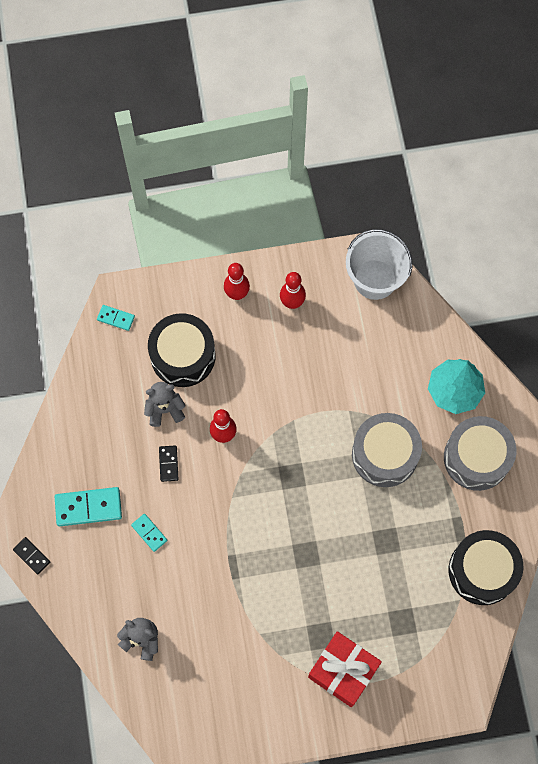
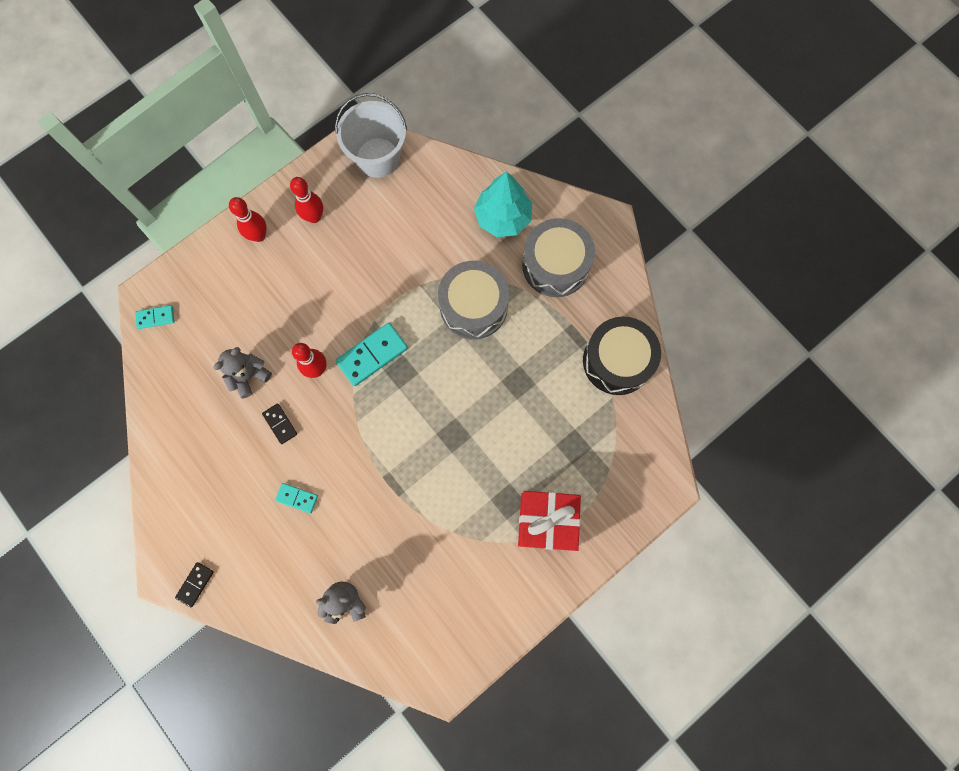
camera: 30 degrees left, 5 degrees up
black domino [13,537,50,575] -> black domino turned 75 degrees counterclockwise [175,562,214,607]
turquoise domino [55,487,122,526] -> turquoise domino moved to [335,323,408,386]
black drum [148,313,216,387] -> none

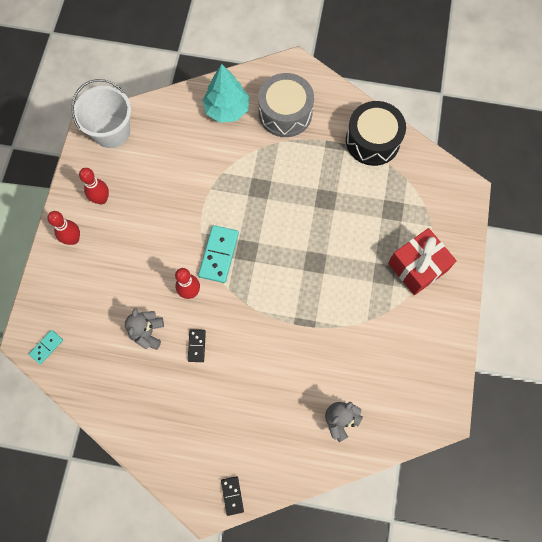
camera: 40 degrees left, 5 degrees down
black domino [262,403,297,444] -> black domino turned 75 degrees clockwise [188,329,206,362]
turquoise domino [275,483,318,513] -> none
grey drum [438,261,509,339] -> none

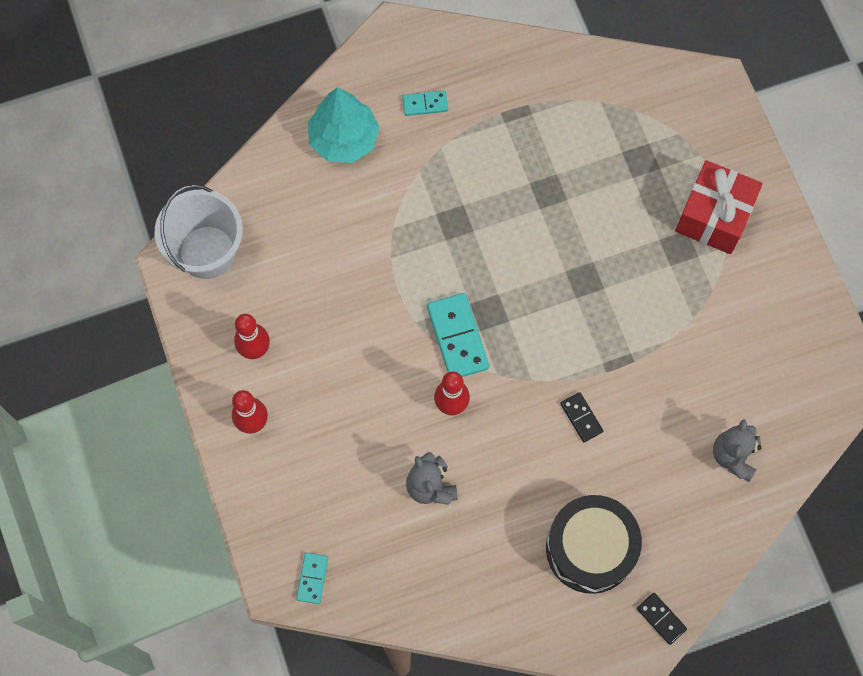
camera: 30 degrees left, 0 degrees up
black domino [188,329,206,362] -> black domino moved to [560,392,603,442]
grey drum [258,73,314,137] -> turquoise domino [402,90,448,116]
black drum [346,101,406,166] -> black drum moved to [546,495,642,594]

